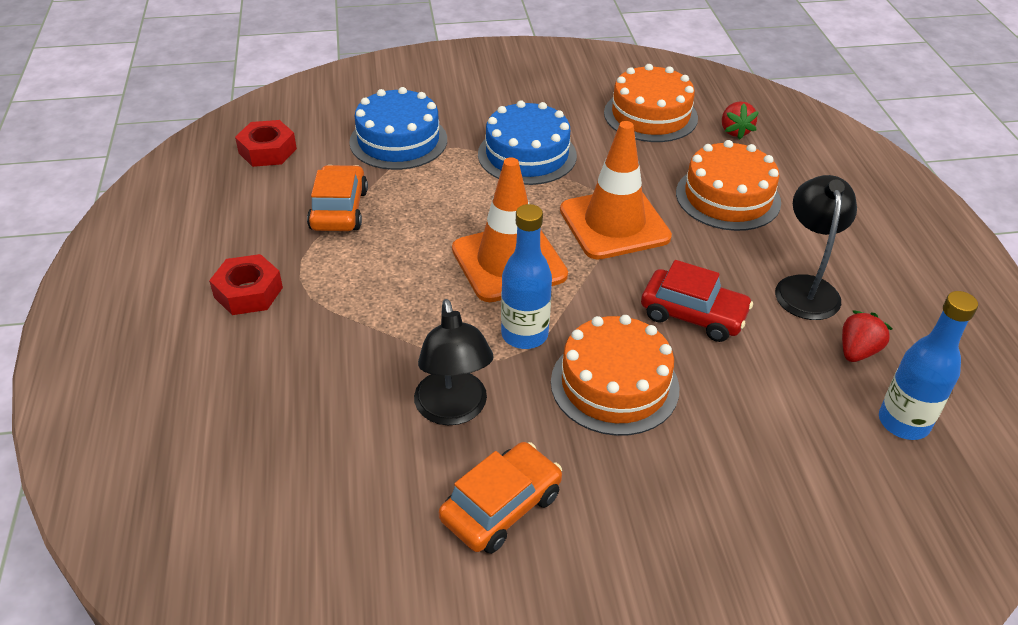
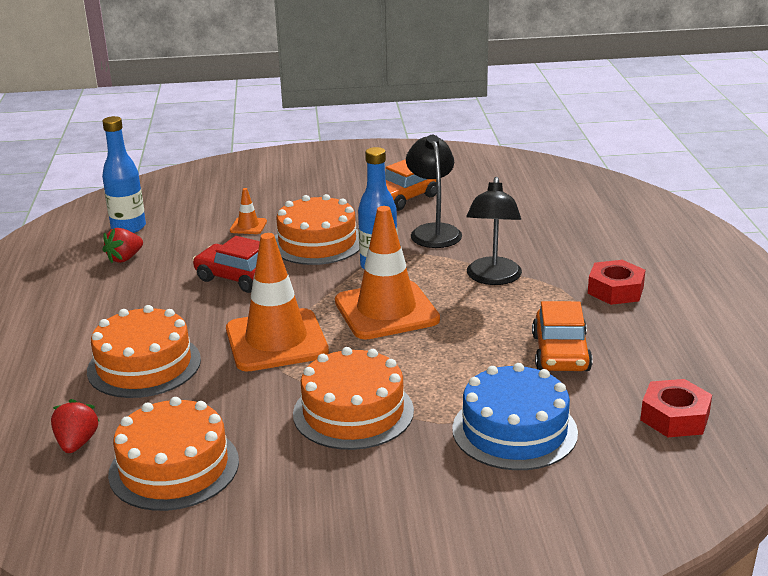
camera: 175 degrees left, 15 degrees down
blue cake [478,100,577,185] -> orange cake [293,347,414,450]
black lamp [775,175,857,320] -> black lamp moved to [466,177,522,285]
none -> orange traffic cone [230,188,267,234]

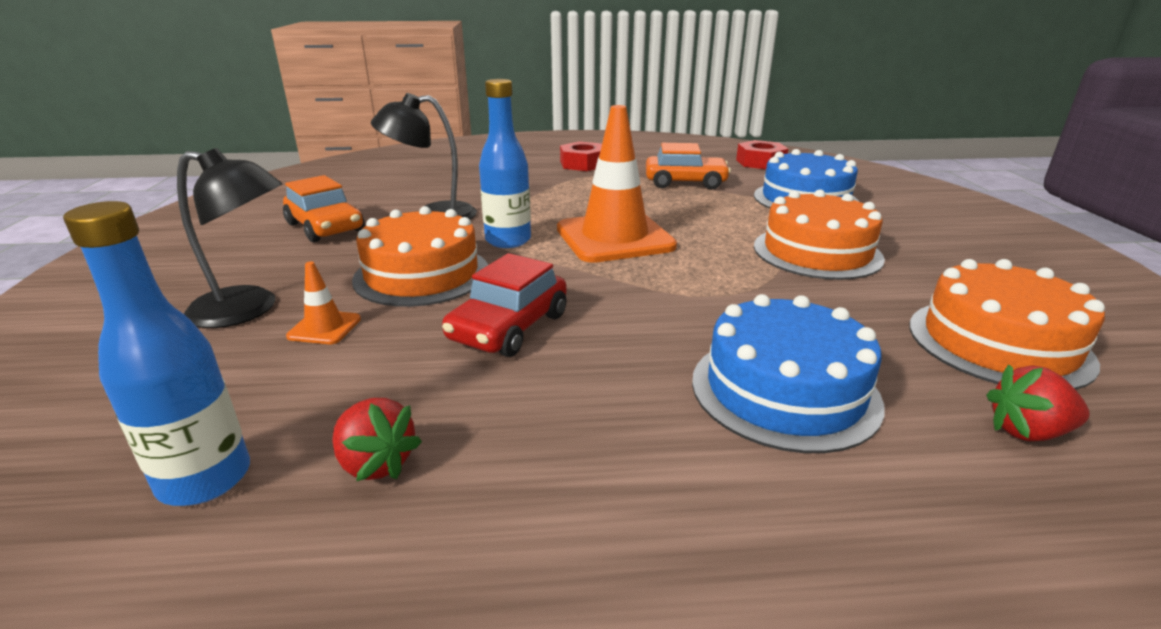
camera: 90 degrees left, 0 degrees up
orange cake [87,305,201,398] -> blue cake [692,294,885,453]
orange traffic cone [226,233,329,372] -> none
black lamp [466,177,522,285] -> black lamp moved to [177,148,282,328]

